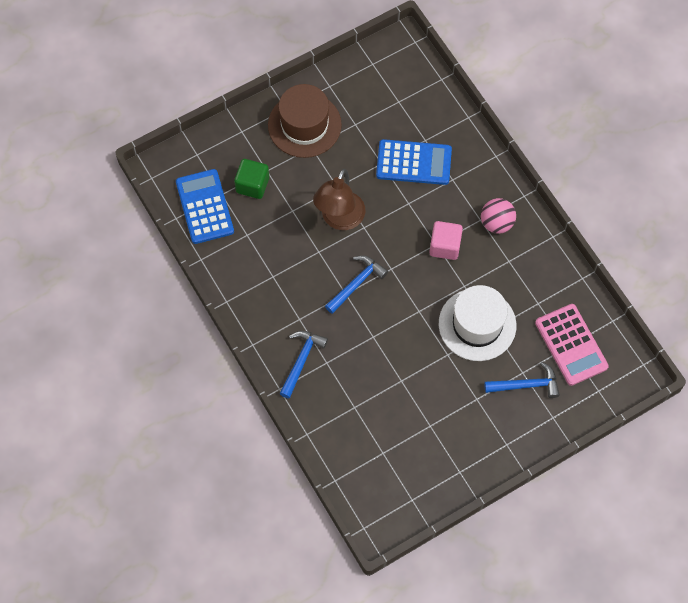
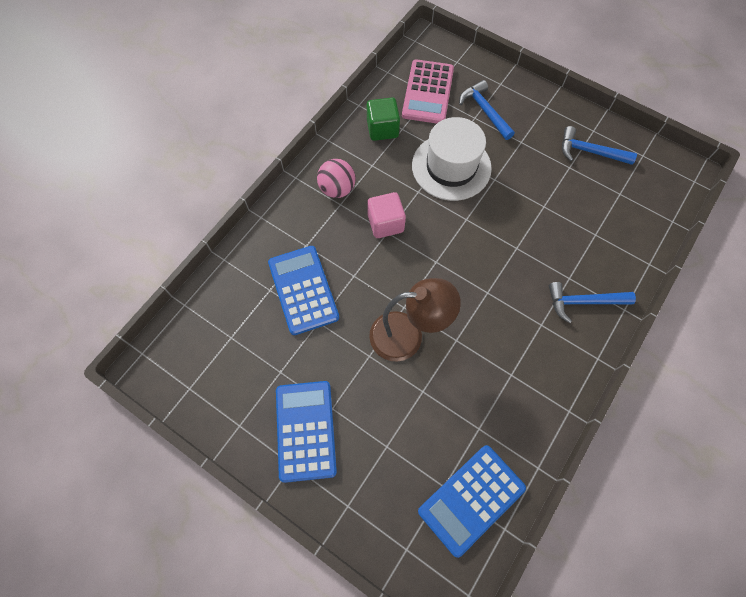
camera: 115 degrees left, 0 degrees up
green cube [234,159,269,199] -> green cube moved to [367,98,400,141]
brown hat [268,84,342,158] -> blue calculator [276,381,337,483]
blue hammer [325,255,388,314] -> blue hammer moved to [562,126,637,165]
pink calculator [535,304,609,386] -> pink calculator turned 150 degrees clockwise [402,59,454,123]

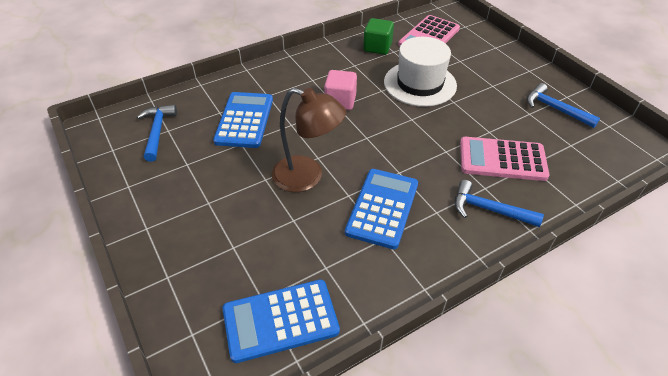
camera: 25 degrees right, 20 degrees down
blue calculator [276,381,337,483] -> blue calculator moved to [345,169,418,249]
pink ball [317,159,356,198] -> none
blue hammer [459,80,515,140] -> blue hammer moved to [137,105,177,162]
none -> pink calculator [460,137,550,181]

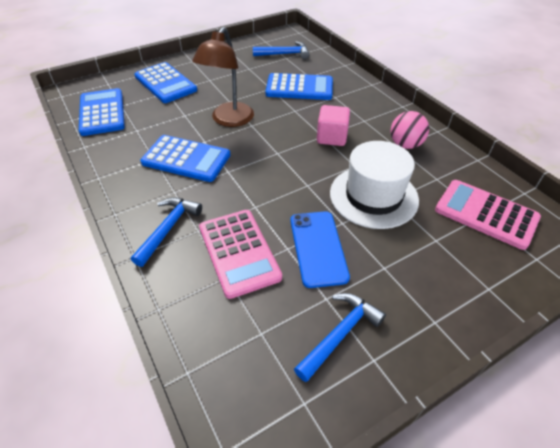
camera: 90 degrees right, 0 degrees up
green cube [363,18,394,55] -> none
pink calculator [460,137,550,181] -> pink calculator turned 150 degrees clockwise [199,210,282,299]
none -> blue calculator [135,62,197,103]
none -> blue phone [290,211,350,288]
none -> pink ball [391,111,429,149]

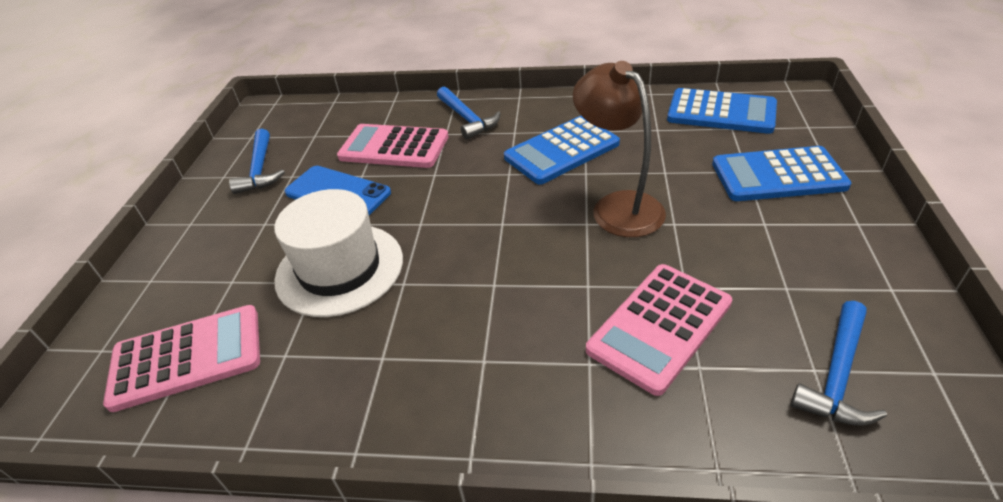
camera: 130 degrees right, 5 degrees down
blue calculator [265,73,333,100] -> pink calculator [586,264,732,396]
pink cube [317,105,350,146] -> none
pink ball [391,111,429,149] -> none

